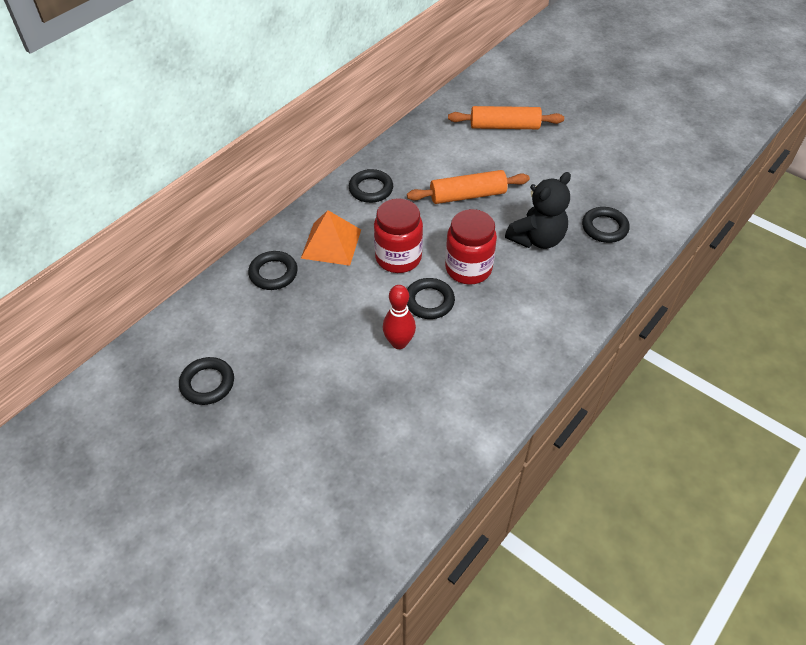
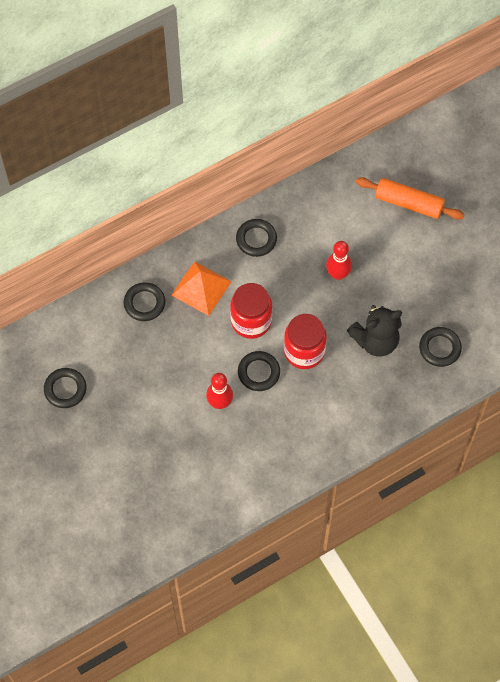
camera: 20 degrees right, 15 degrees up
orange rolling pin [407,170,530,204] -> red bowling pin [326,241,352,280]

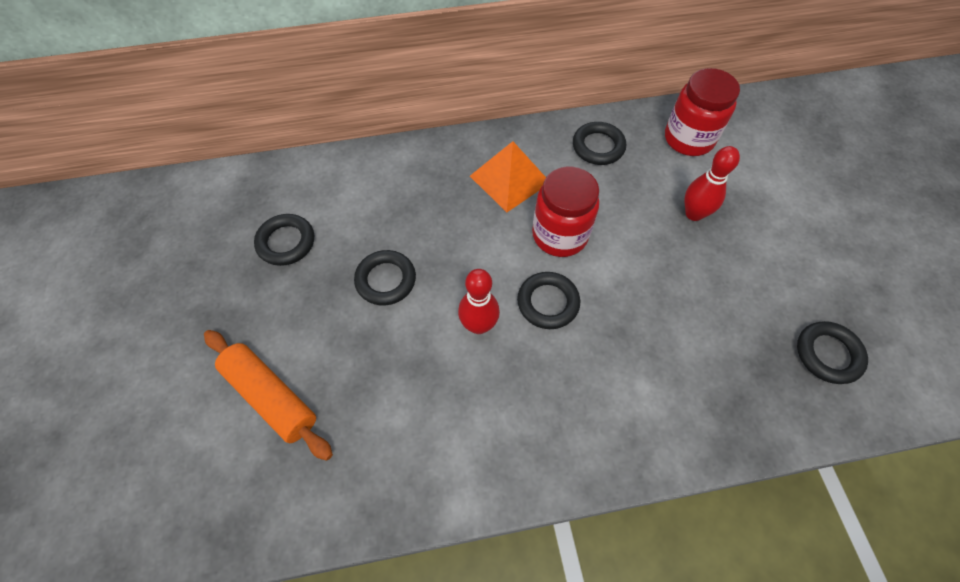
camera: 20 degrees right, 5 degrees down
black ring [124,282,166,321] -> black ring moved to [354,250,416,305]
red jar [284,314,327,369] -> red jar moved to [665,68,740,156]
black teddy bear [347,305,402,356] -> none
orange rolling pin [356,177,464,220] -> orange rolling pin moved to [204,330,333,461]

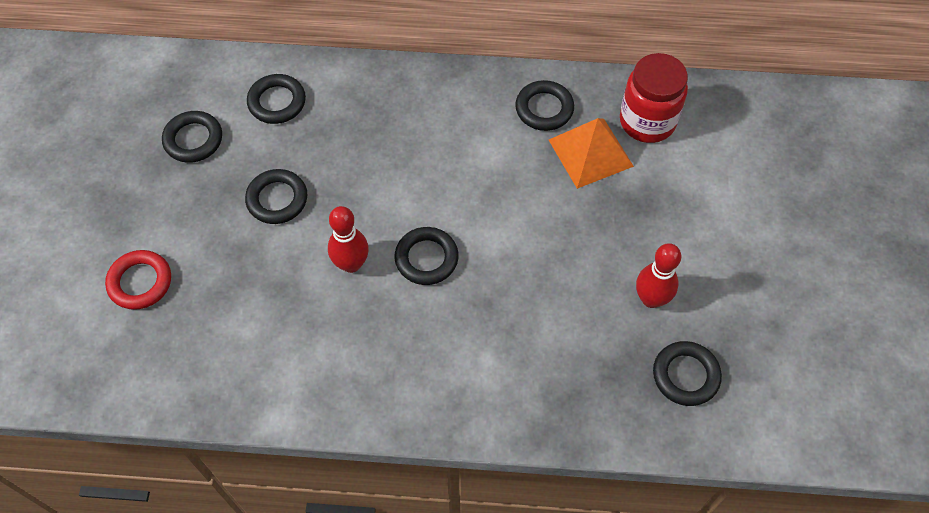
camera: 15 degrees right, 0 degrees up
orange rolling pin [204,330,333,461] -> red ring [105,250,171,310]
orange pyramid [470,141,546,212] -> orange pyramid moved to [549,118,634,189]
red jar [532,167,599,257] -> none
red bowling pin [685,146,740,221] -> red bowling pin moved to [636,243,681,308]
none -> black ring [247,74,306,124]

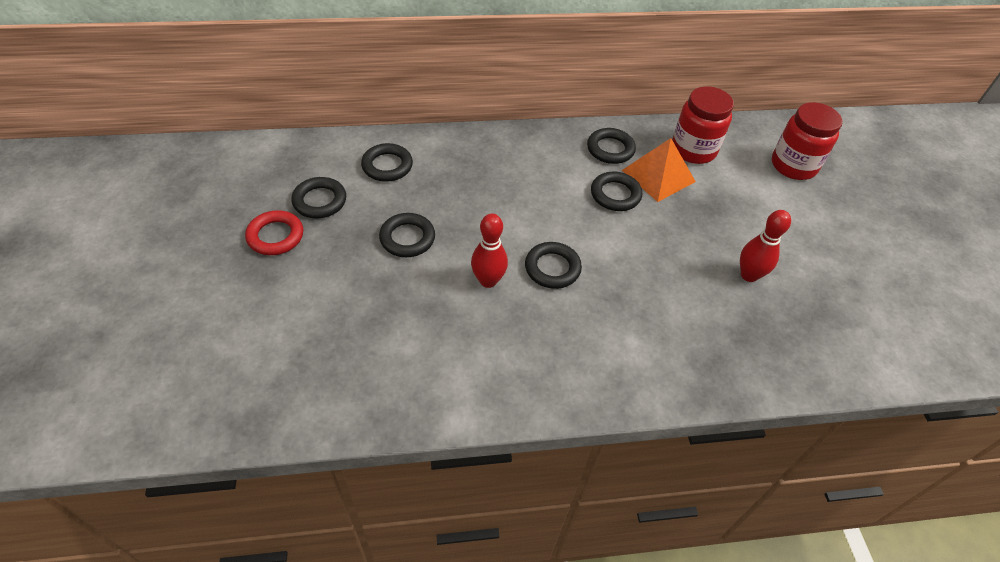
camera: 15 degrees left, 10 degrees down
red ring [105,250,171,310] -> red ring moved to [245,210,303,255]
black ring [653,341,722,406] -> black ring moved to [591,172,642,211]
none -> red jar [772,102,843,180]

